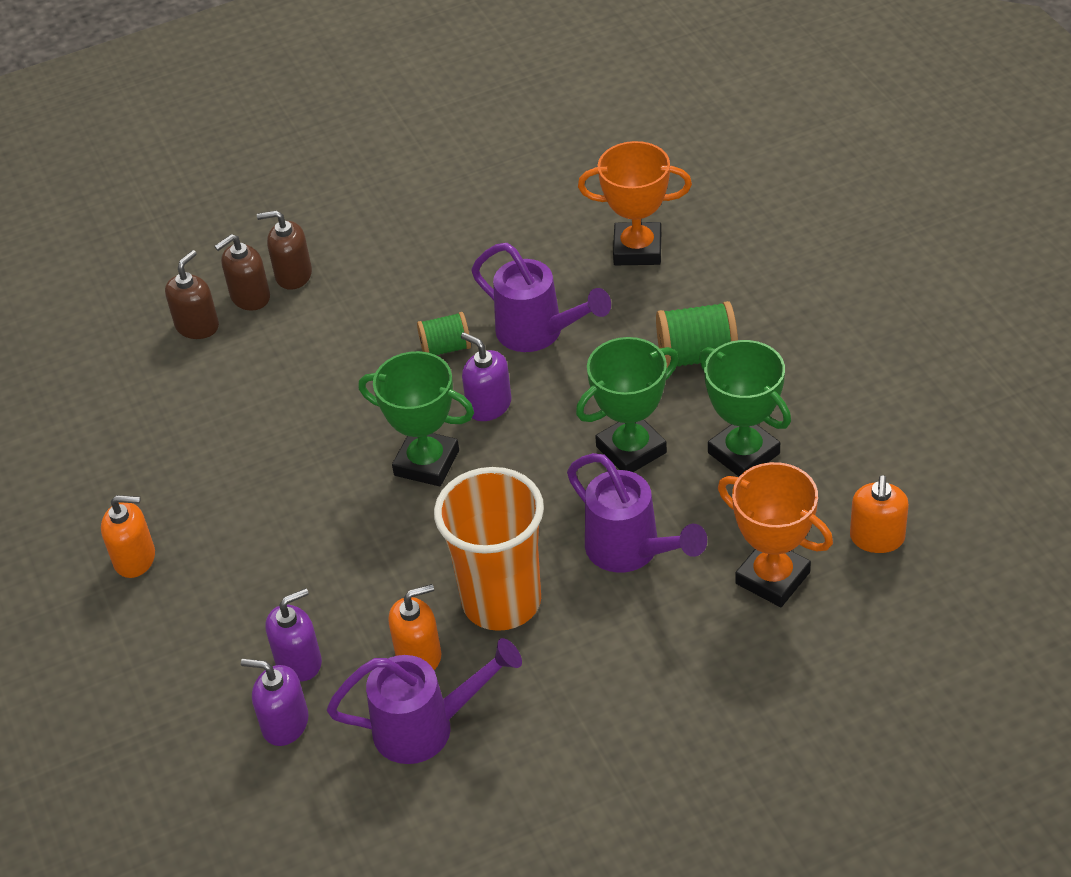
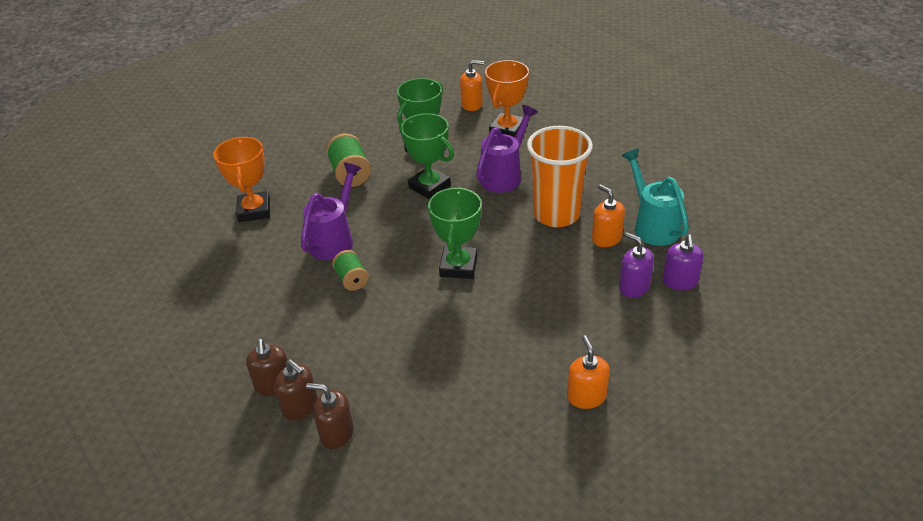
camera: 105 degrees left, 5 degrees down
purple watering can [327,638,522,764] -> turquoise watering can [621,149,689,246]
purple soap dispenser [461,332,511,421] -> none

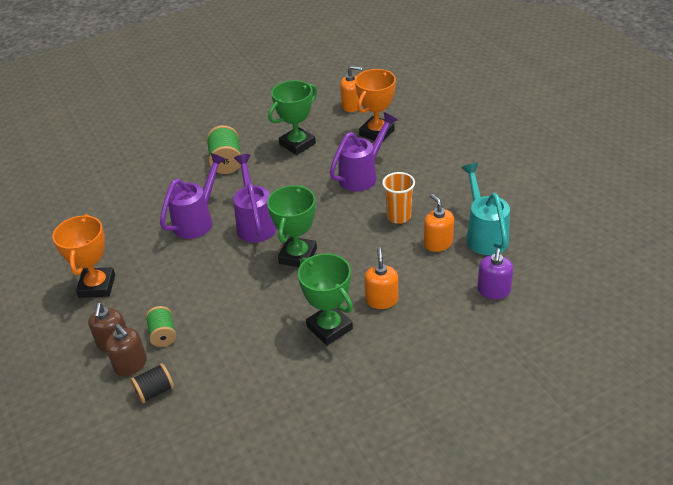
camera: 10 degrees right, 0 degrees up
orange trophy [213,137,270,222] -> orange trophy moved to [52,214,115,298]
brown soap dispenser [306,383,354,449] -> black spool [130,363,174,404]
green spool [332,250,369,291] -> green spool moved to [146,306,176,347]
green trophy [399,113,454,199] -> green trophy moved to [298,253,353,345]
orange cup [527,126,593,227] -> orange cup [382,172,415,224], size x0.56
orange soap dispenser [567,335,610,409] -> orange soap dispenser moved to [364,248,398,309]
purple soap dispenser [619,232,654,298] -> none
none -> purple watering can [233,154,277,243]

